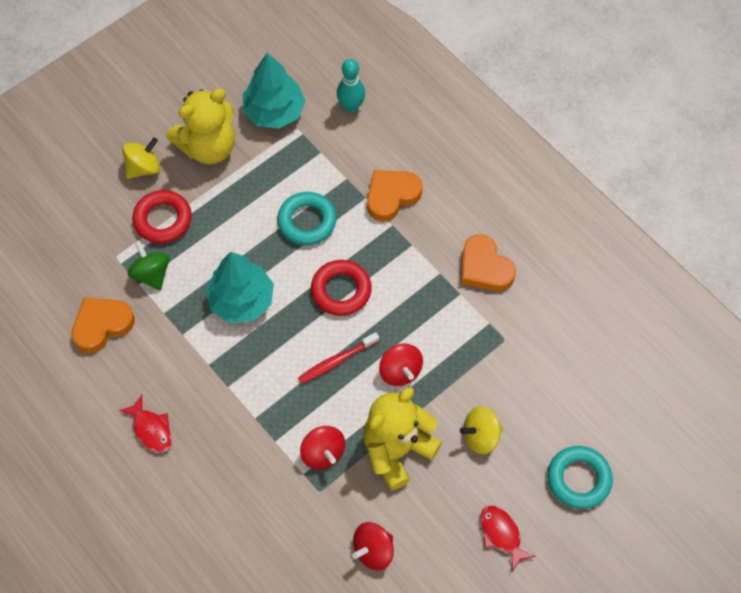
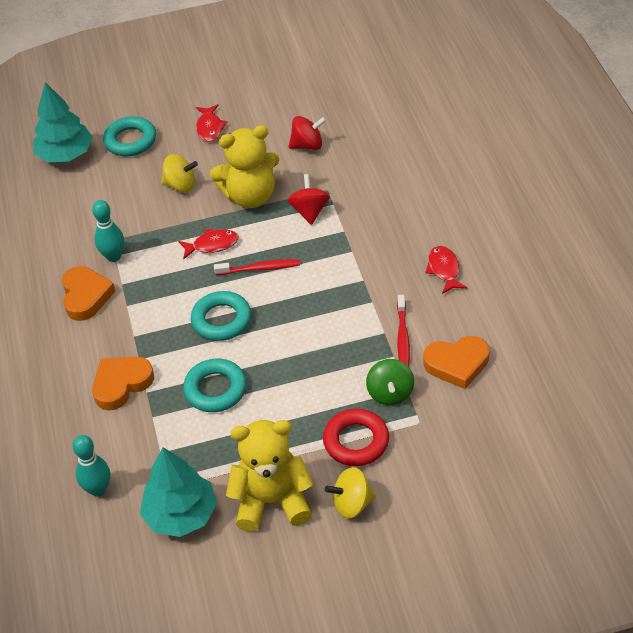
camera: 150 degrees left, 15 degrees down
turquoise tree [205,252,274,323] -> turquoise tree moved to [33,82,93,162]
red ring [311,260,372,316] -> turquoise ring [191,291,251,341]
orange heart [367,170,423,222] -> orange heart turned 150 degrees clockwise [92,357,154,410]
red spinning top [379,344,423,386] -> red fish [179,229,239,260]
none -> turquoise bowling pin [92,200,124,262]
none -> red toothbrush [397,295,410,367]

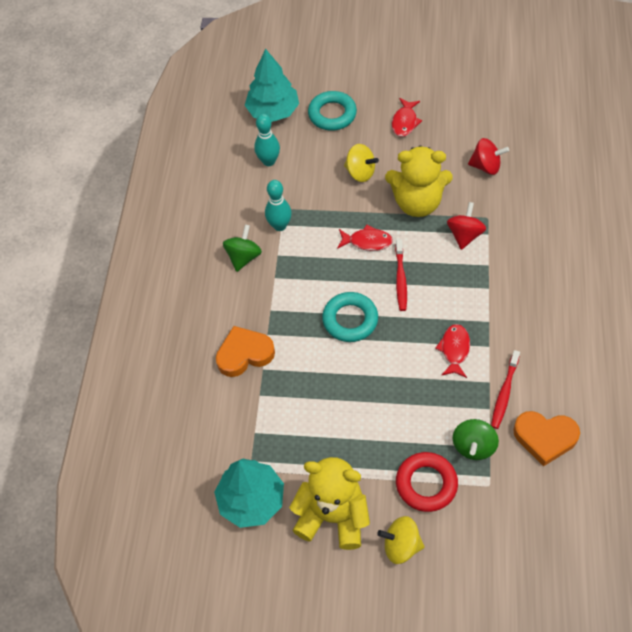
camera: 20 degrees right, 10 degrees up
orange heart [62,266,115,321] -> green spinning top [223,224,262,272]
turquoise bowling pin [73,435,110,497] -> turquoise bowling pin moved to [254,114,280,166]
turquoise ring [183,359,247,412] -> none
red toothbrush [214,259,300,275] -> red toothbrush turned 75 degrees clockwise [395,239,407,311]
red fish [425,246,467,294] -> red fish moved to [435,324,470,378]

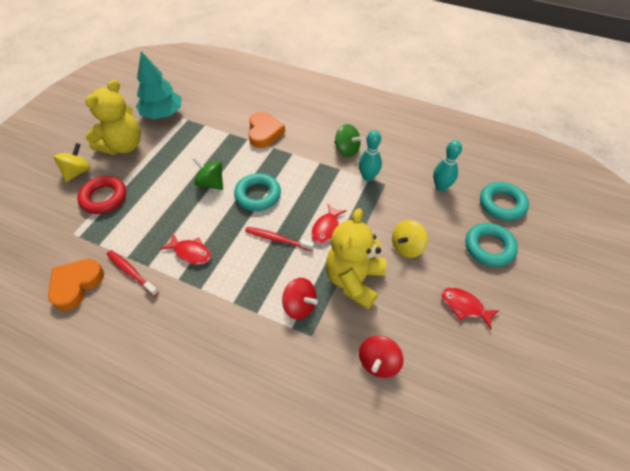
camera: 105 degrees right, 5 degrees down
turquoise tree [245,49,299,122] -> turquoise ring [480,182,529,221]
green spinning top [453,419,499,460] -> green spinning top moved to [193,157,223,190]

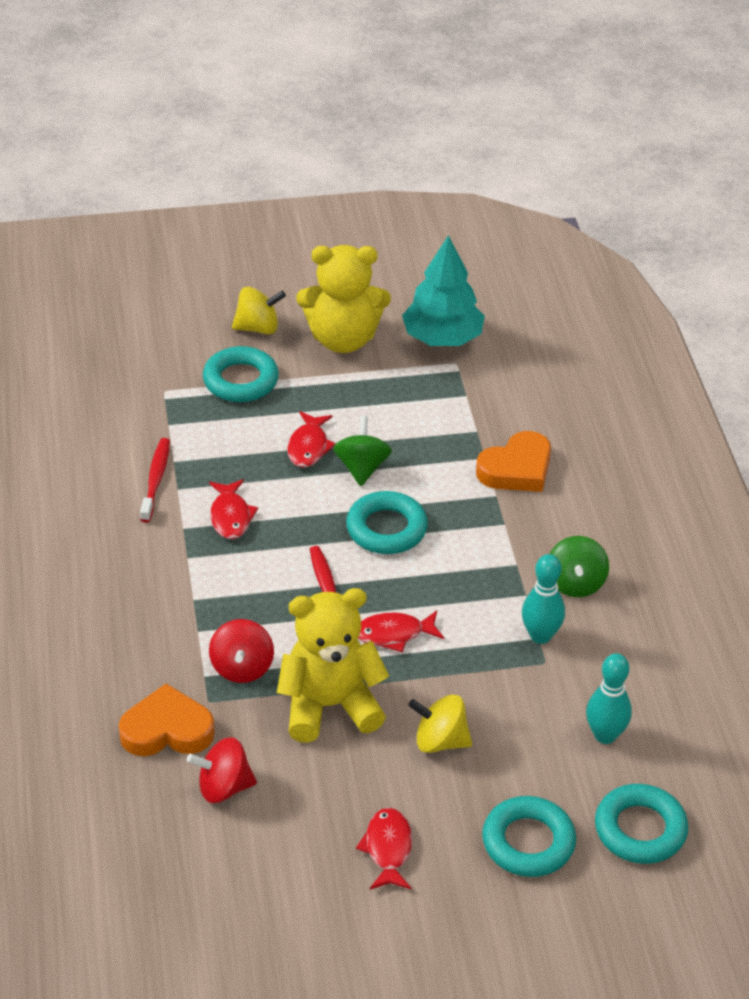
camera: 55 degrees right, 10 degrees down
orange heart [48,259,104,311] -> orange heart moved to [119,683,215,756]
red ring [77,176,126,214] -> turquoise ring [203,346,279,402]
none -> red fish [287,411,336,468]

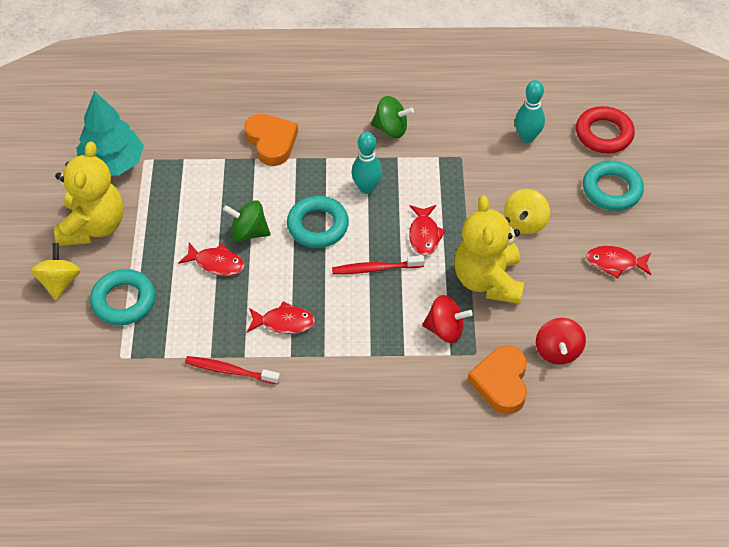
camera: 80 degrees left, 10 degrees up
turquoise bowling pin [522,554,565,644] -> turquoise bowling pin moved to [352,132,382,194]
turquoise ring [595,784,688,864] -> red ring [576,106,635,153]

